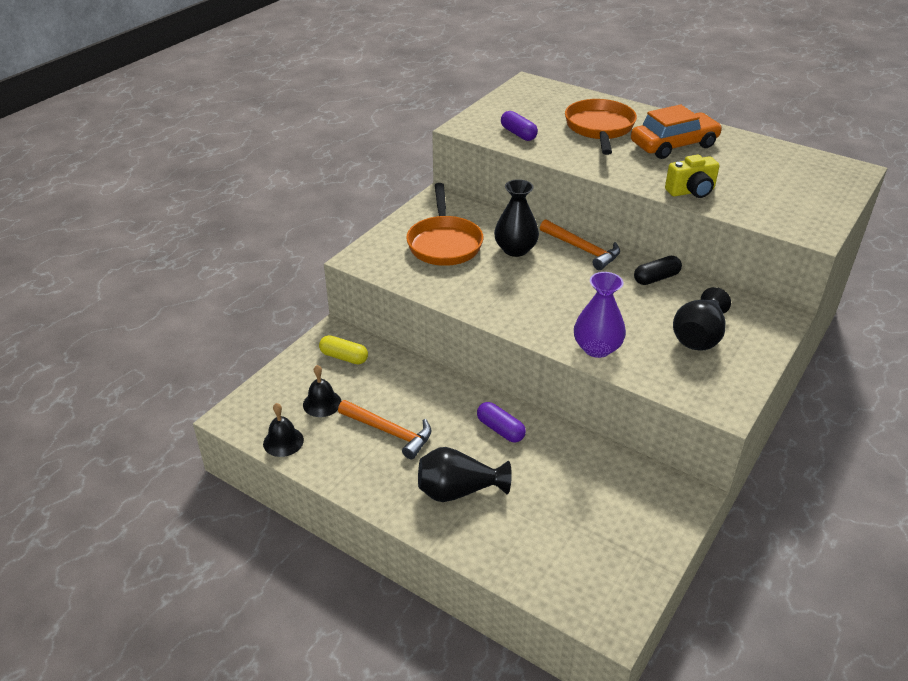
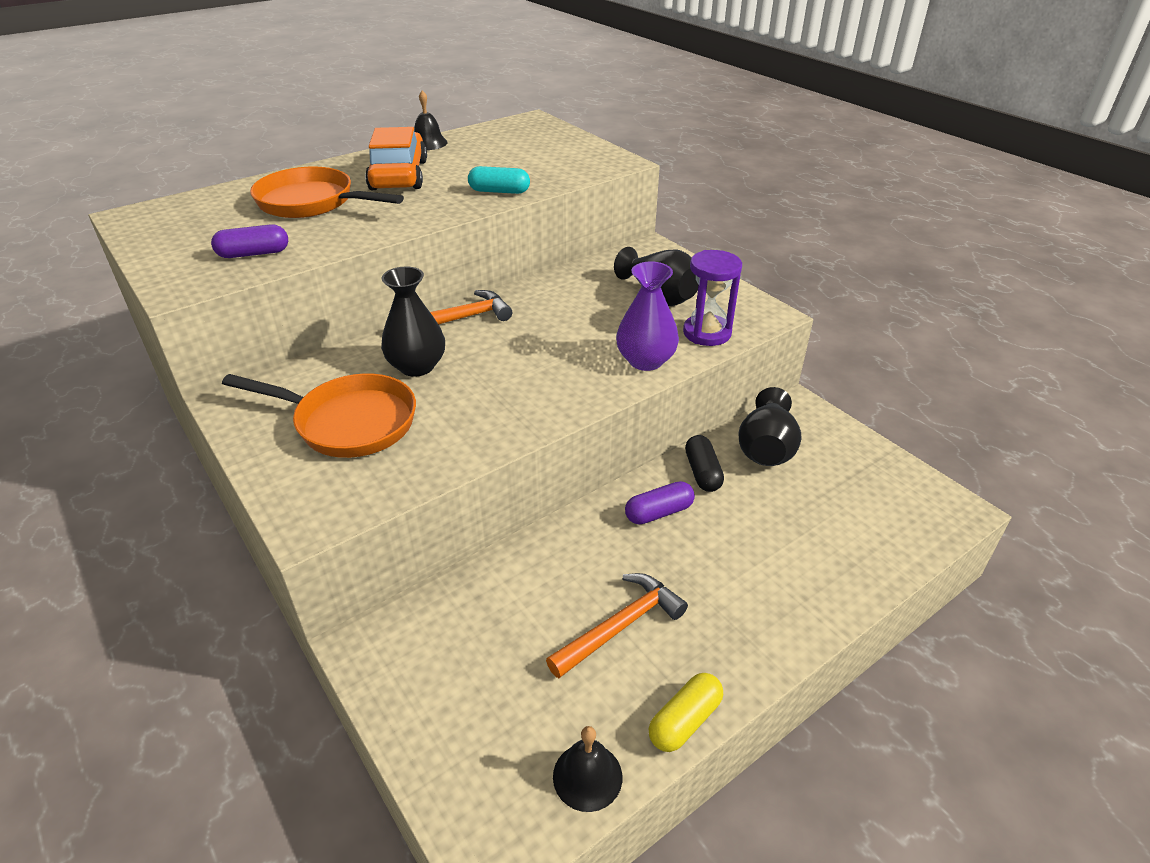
camera: 70 degrees left, 0 degrees up
black bell [303,365,341,417] -> black bell moved to [414,90,448,150]
yellow capsule [319,335,368,365] -> yellow capsule moved to [649,673,723,752]
black vase [418,447,512,502] -> black vase moved to [738,387,801,466]
black capsule [634,256,682,285] -> black capsule moved to [685,435,724,492]
yellow camera [665,155,720,198] -> turquoise capsule [468,166,530,194]
none -> purple hourglass [683,250,742,346]

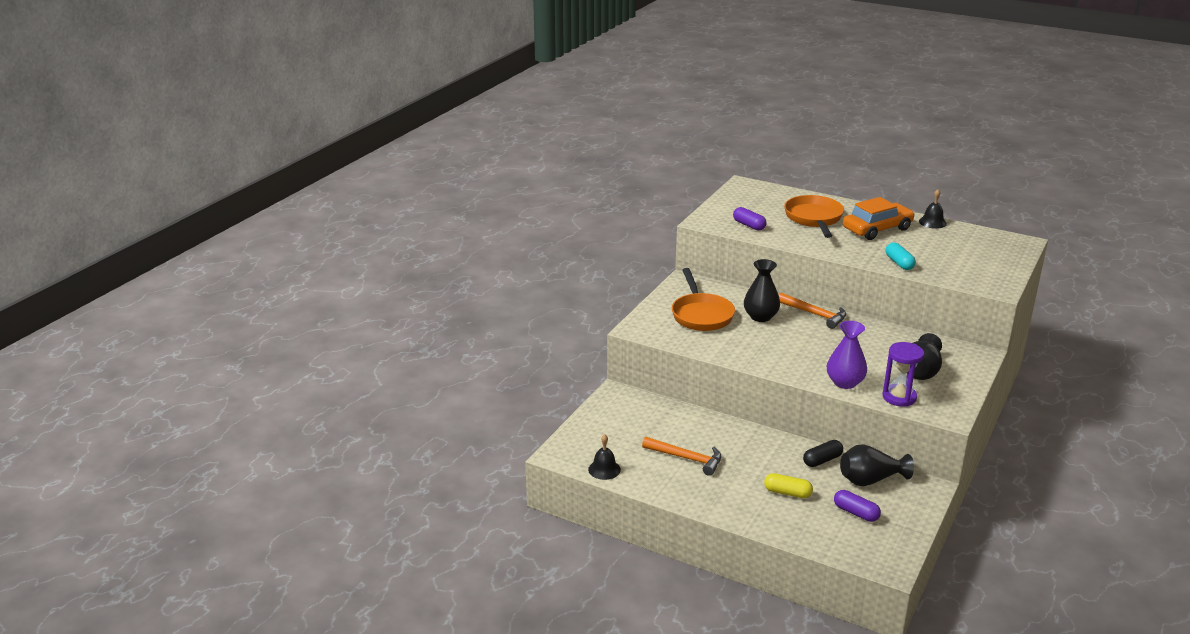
camera: 65 degrees right, 10 degrees down
purple capsule [625,481,695,524] -> purple capsule moved to [834,490,881,522]
yellow capsule [649,673,723,752] -> yellow capsule moved to [764,473,813,498]

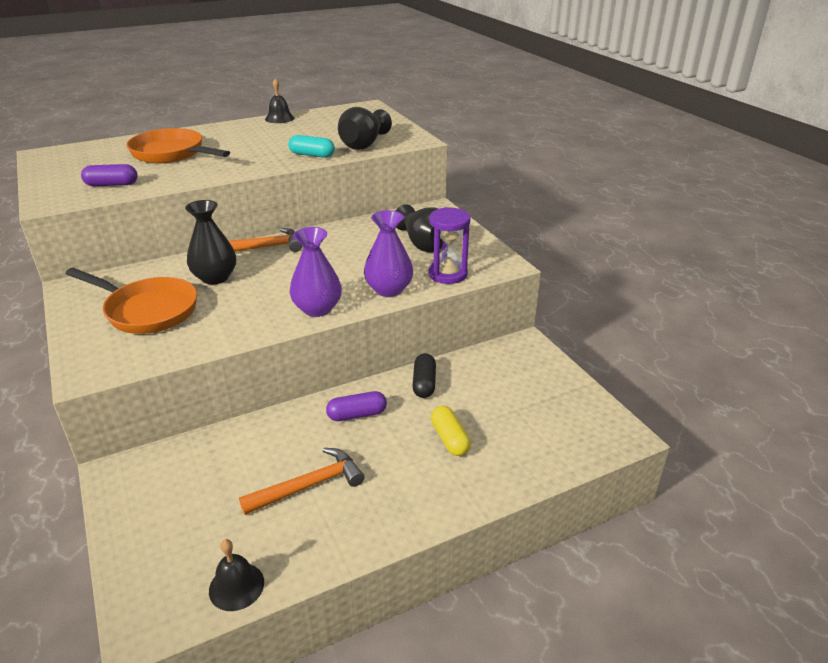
camera: 55 degrees left, 5 degrees up
yellow capsule [764,473,813,498] -> yellow capsule turned 75 degrees counterclockwise [431,406,471,456]
purple capsule [834,490,881,522] -> purple capsule moved to [326,391,387,421]
black vase [840,444,914,486] -> black vase moved to [338,107,392,150]
orange car [843,197,915,240] -> none
none -> purple vase [290,227,342,317]

